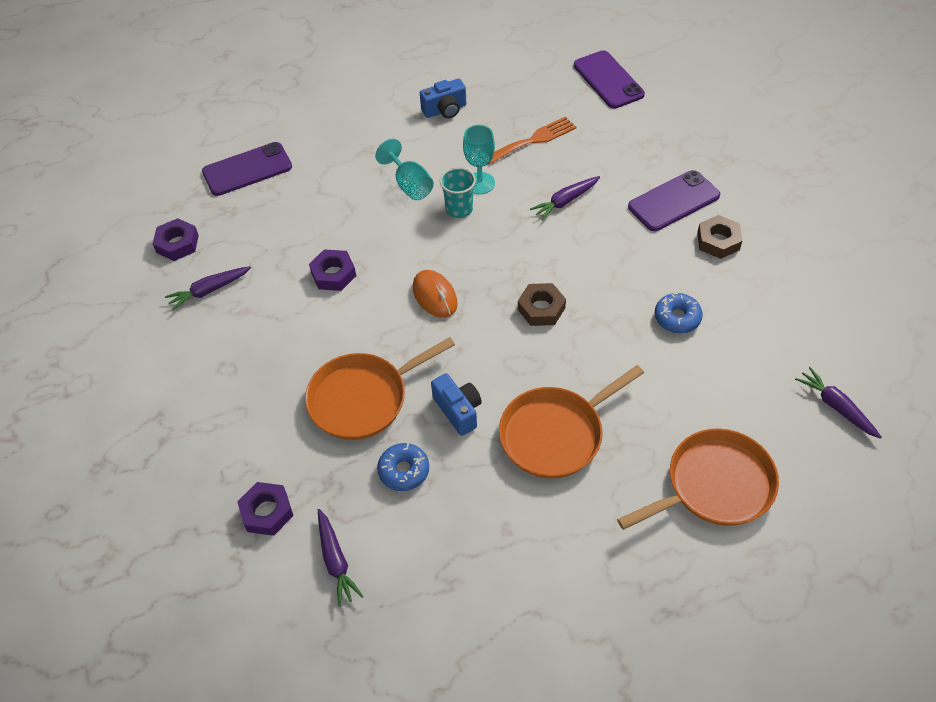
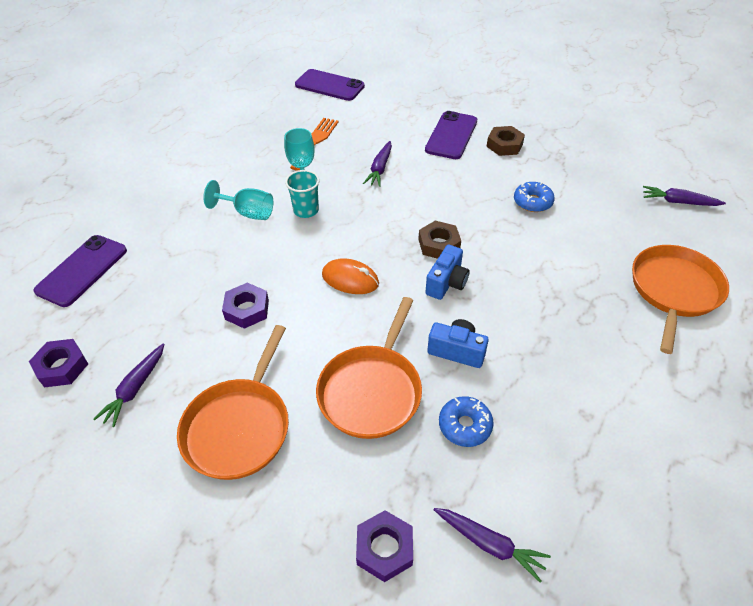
camera: 40 degrees left, 5 degrees down
blue camera [420,78,466,118] -> blue camera moved to [426,244,470,300]
orange pan [499,365,644,478] -> orange pan moved to [177,325,289,480]

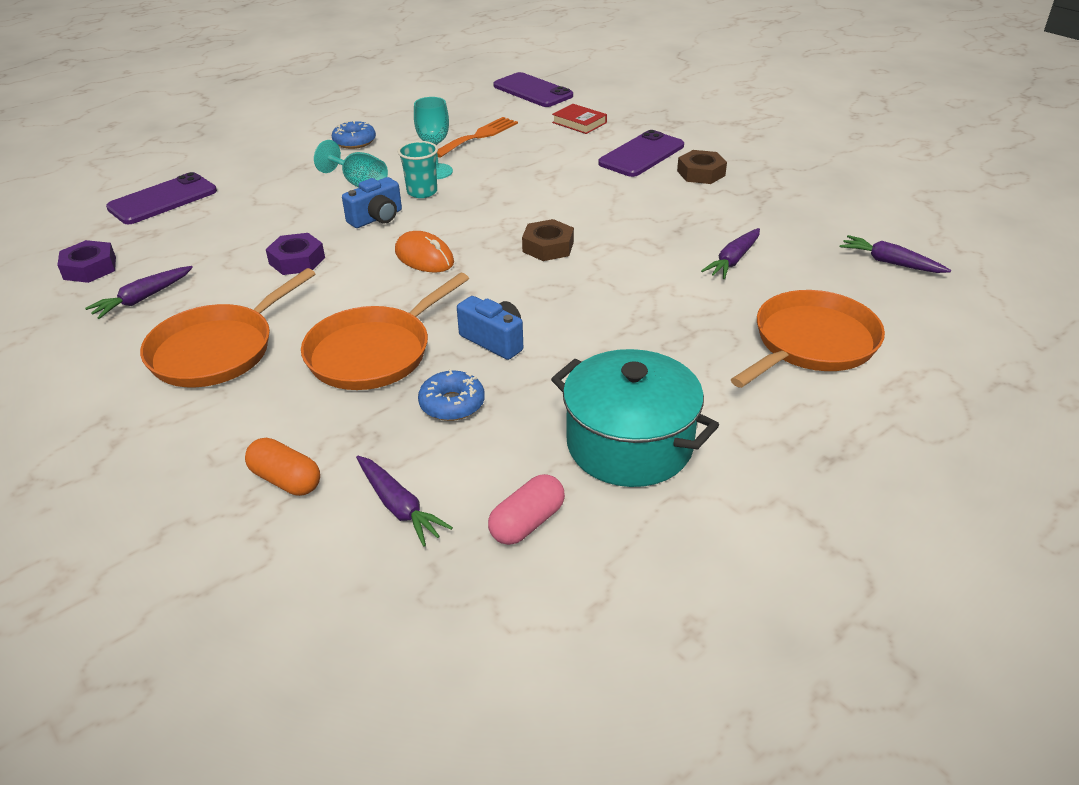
camera: 20 degrees right, 10 degrees down
purple nut [356,510,413,582] -> orange capsule [245,438,320,496]
purple carrot [363,141,392,187] -> purple carrot moved to [701,228,760,279]
blue camera [426,244,470,300] -> blue camera moved to [342,177,402,228]
blue donut [514,182,555,212] -> blue donut moved to [332,121,376,149]
none -> pink capsule [488,474,565,545]
none -> turquoise pot [551,349,719,487]
none -> red book [552,104,607,134]

